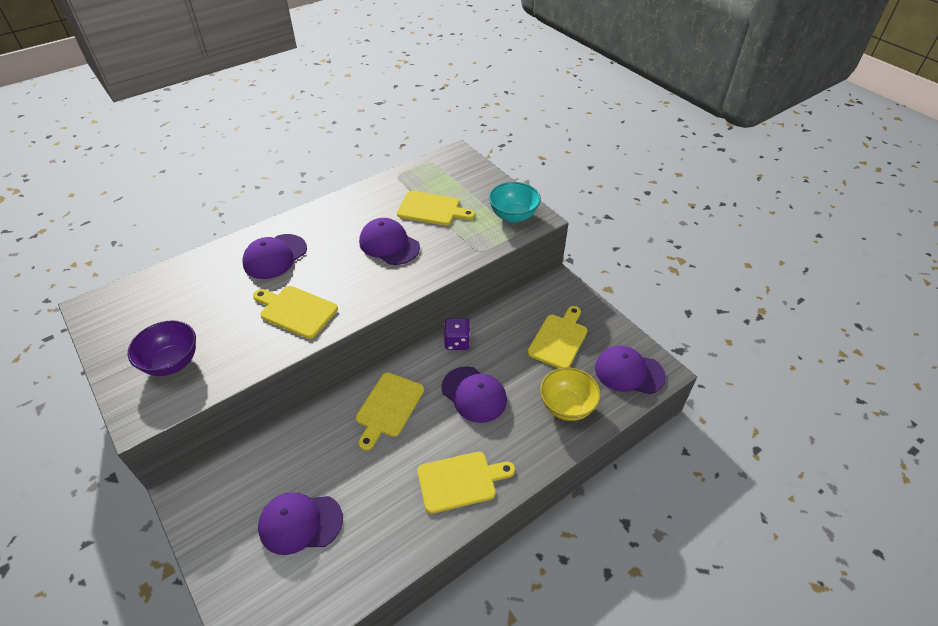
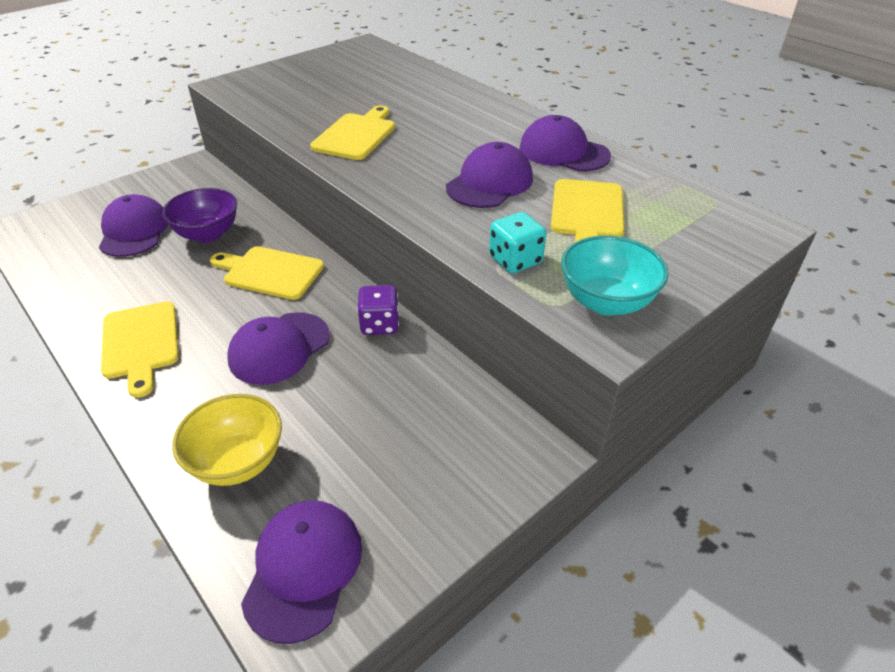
camera: 85 degrees right, 5 degrees down
purple bowl [128,320,196,376] -> purple bowl moved to [162,188,237,243]
purple cap [243,234,307,279] -> purple cap moved to [519,115,611,172]
yellow cutting board [527,306,587,368] -> none
none -> turquoise dice [489,212,546,273]

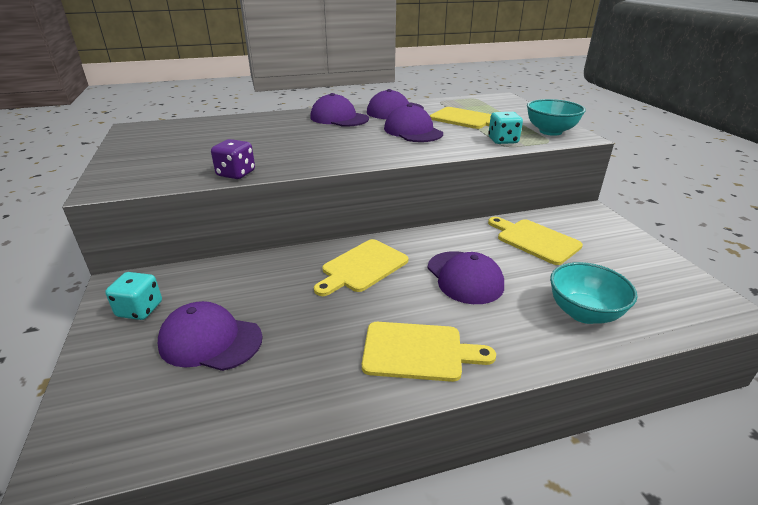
camera: 65 degrees left, 10 degrees down
purple bowl [162,188,237,243] -> none
yellow bowl [172,394,282,486] -> turquoise bowl [550,262,637,324]
purple cap [241,500,362,644] -> purple cap moved to [310,93,369,127]
yellow cutting board [310,105,395,160] -> yellow cutting board moved to [488,217,583,265]
purple dice [357,285,399,335] -> purple dice moved to [211,139,255,179]
none -> turquoise dice [105,272,162,320]

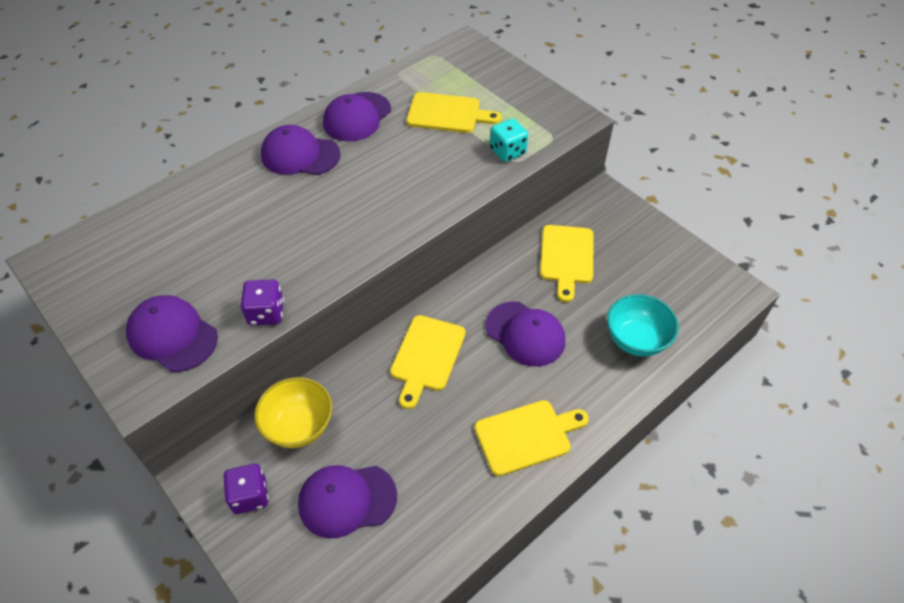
camera: 25 degrees left, 20 degrees up
turquoise dice [105,272,162,320] -> purple dice [223,464,269,514]
purple cap [384,104,443,142] -> purple cap moved to [126,295,218,372]
yellow cutting board [488,217,583,265] -> yellow cutting board turned 105 degrees counterclockwise [540,225,594,302]
turquoise bowl [527,99,586,136] -> none
none -> yellow bowl [254,377,332,448]

